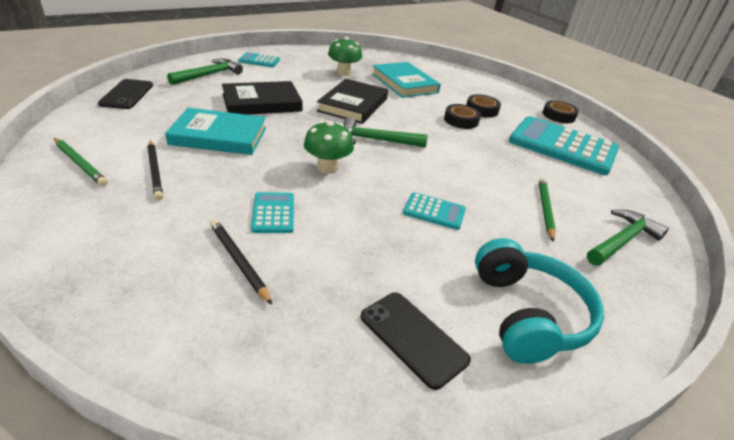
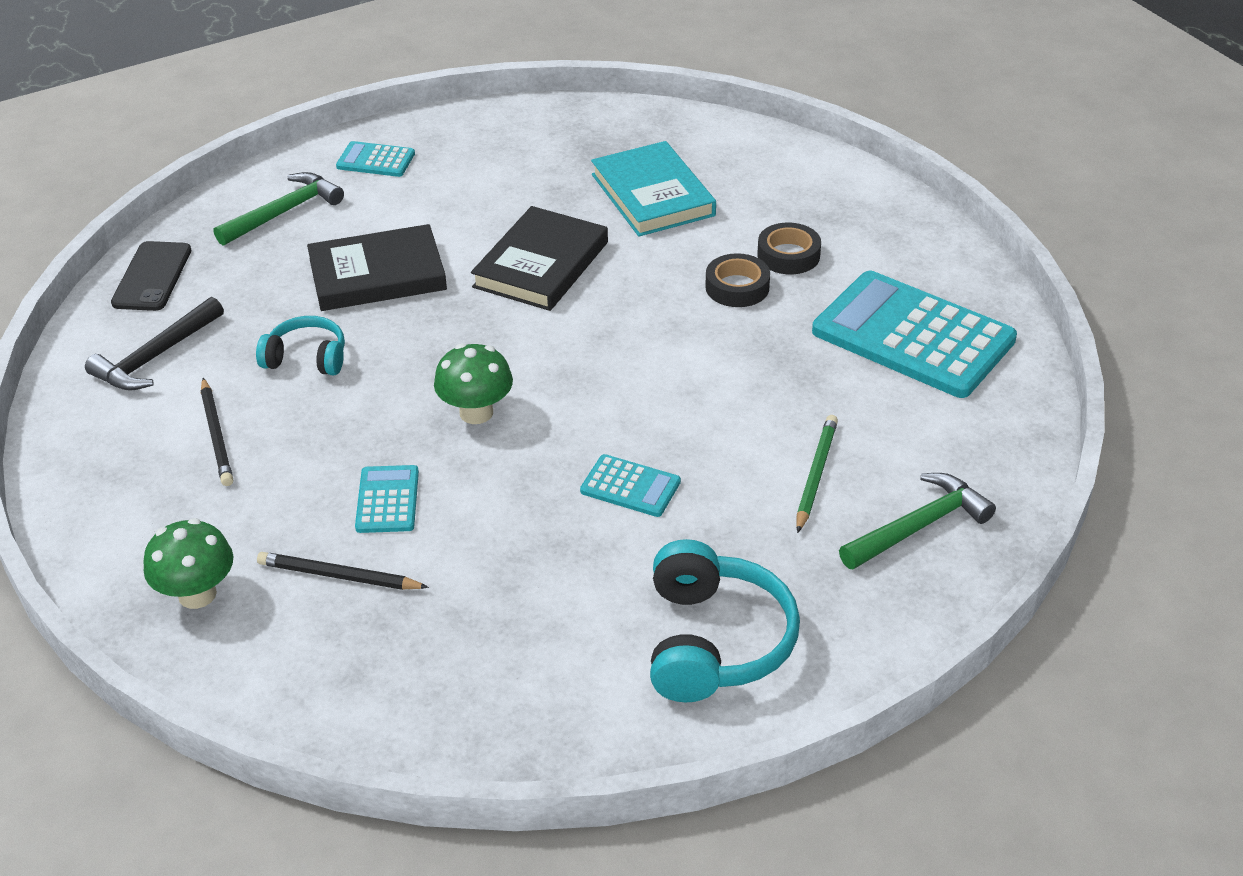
camera: 10 degrees right, 5 degrees up
green pencil [54,138,108,186] -> none
turquoise book [165,108,266,155] -> turquoise headphones [256,316,345,375]
black pencil [210,219,272,305] -> black pencil turned 45 degrees counterclockwise [257,552,429,590]
green mushroom [328,37,362,76] -> green mushroom moved to [143,518,233,609]
green hammer [343,117,428,147] -> none
black phone [360,292,471,390] -> none
black tape [543,100,579,123] -> none
none -> black hammer [85,297,224,391]

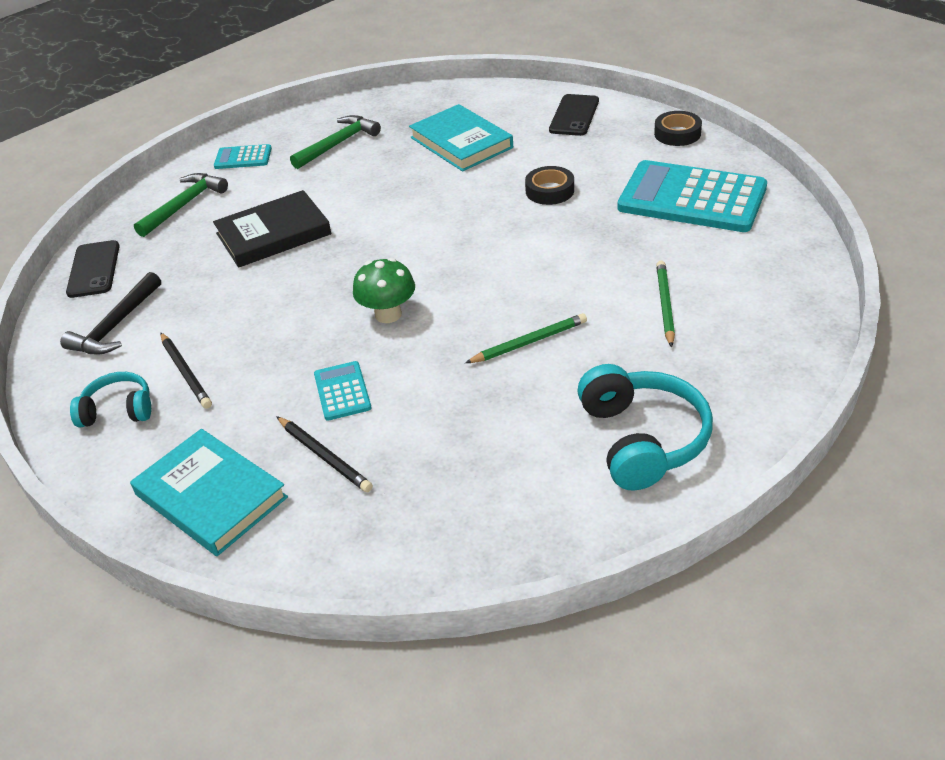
camera: 10 degrees left, 0 degrees up
green mushroom [143,518,233,609] -> turquoise book [130,429,288,556]
turquoise headphones [256,316,345,375] -> turquoise headphones moved to [70,372,151,427]
black pencil [257,552,429,590] -> black pencil turned 135 degrees counterclockwise [276,416,373,492]
black book [471,206,608,311] -> none
turquoise calculator [580,454,681,517] -> green pencil [465,313,587,363]
black tape [757,223,821,274] -> black tape moved to [654,111,702,146]
green hammer [839,473,996,569] -> green hammer moved to [290,115,381,169]
none -> black phone [549,94,599,136]

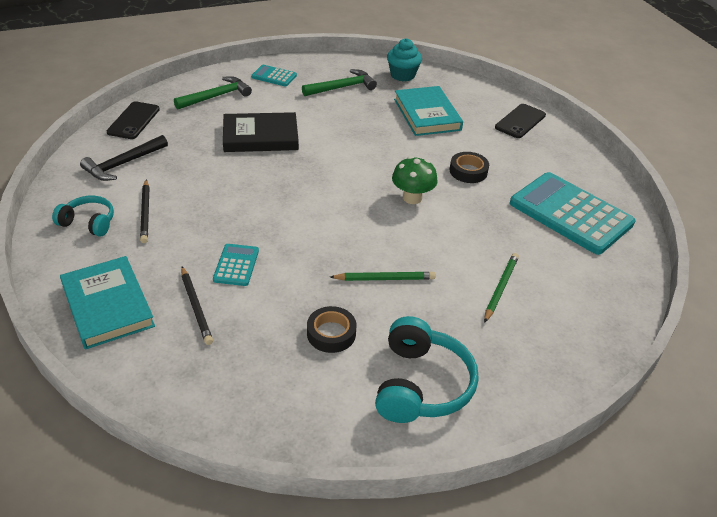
camera: 15 degrees right, 0 degrees up
green mushroom [353,258,415,323] -> green mushroom moved to [392,156,438,204]
black tape [654,111,702,146] -> black tape moved to [307,306,356,353]
none -> turquoise cupcake [387,38,422,81]

